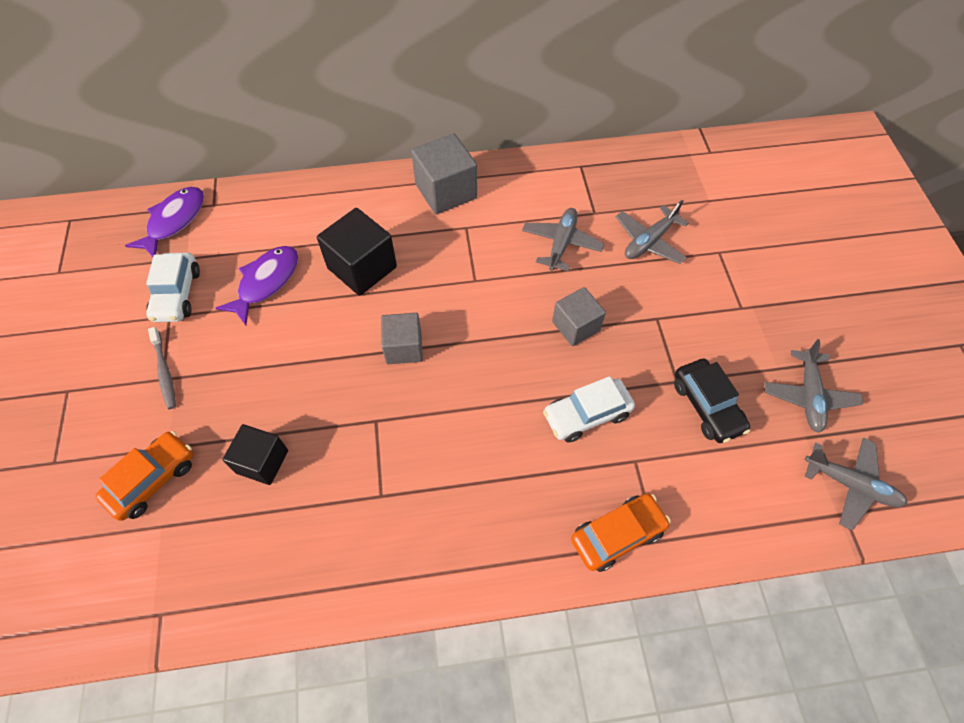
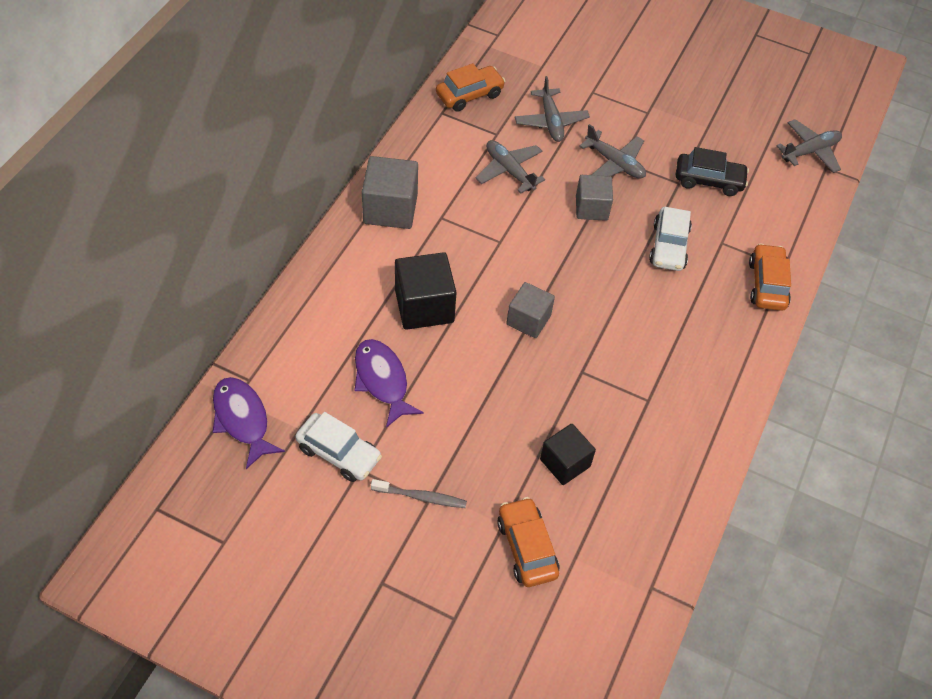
camera: 60 degrees left, 5 degrees down
grey plane [764,339,863,433] -> grey plane moved to [579,124,646,178]
none -> orange car [436,63,505,112]

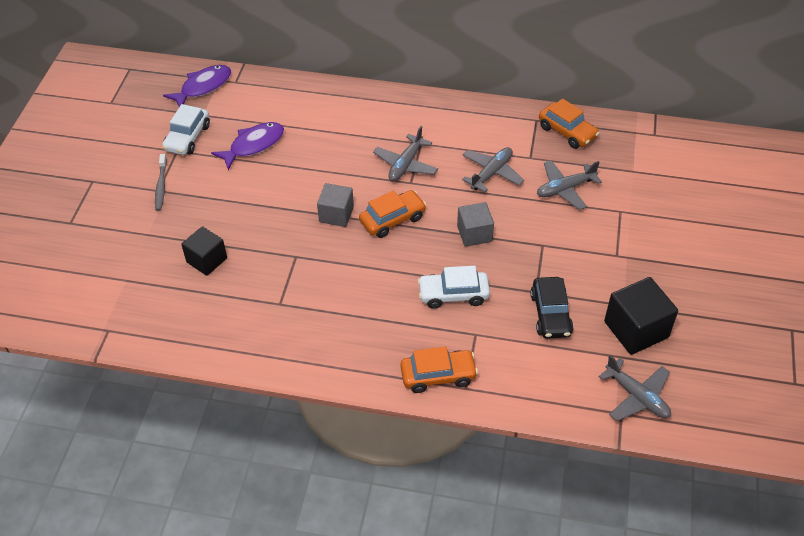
camera: 80 degrees right, 5 degrees down
grey cube [362,156,418,229] -> none
black cube [395,252,456,330] -> black cube moved to [604,277,678,355]
orange car [497,497,559,587] -> orange car moved to [359,190,426,238]
grey plane [579,124,646,178] -> grey plane moved to [373,126,438,181]

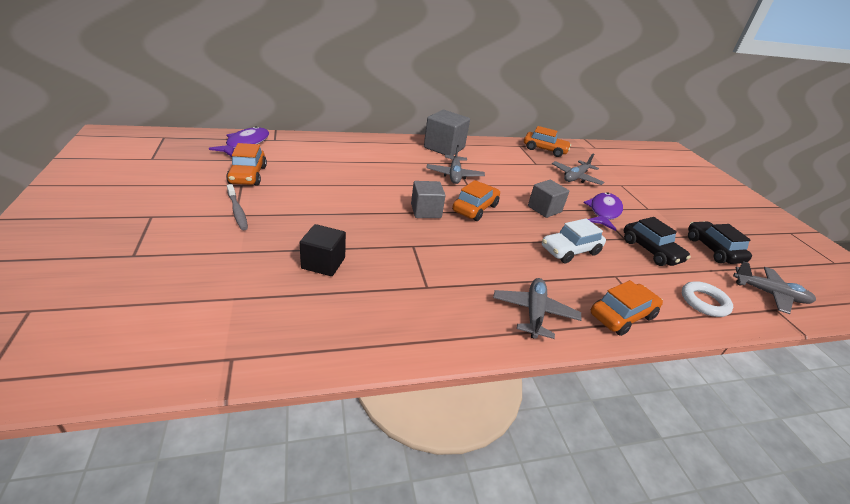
camera: 30 degrees left, 15 degrees down
white car [162,104,210,155] -> orange car [226,143,267,186]
purple fish [211,122,284,170] -> purple fish moved to [583,192,623,231]
grey plane [462,147,524,192] -> grey plane moved to [493,278,582,339]
black cube [604,277,678,355] -> black car [688,221,752,264]
none -> grey cube [424,110,470,156]
none -> white ring [682,281,733,317]

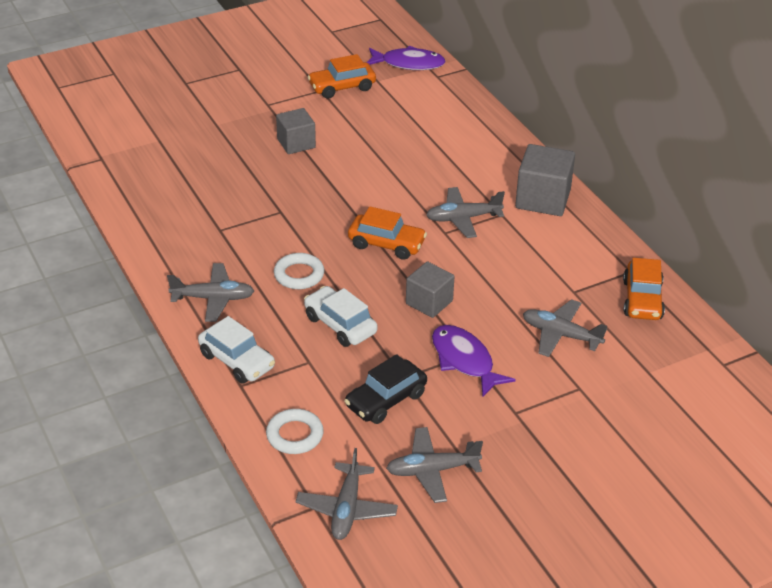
camera: 80 degrees right, 5 degrees up
grey toothbrush [227,184,248,230] -> none
black cube [300,224,346,276] -> none
grey cube [411,181,446,218] -> grey cube moved to [276,108,316,154]
purple fish [583,192,623,231] -> purple fish turned 135 degrees counterclockwise [432,325,516,397]
orange car [591,280,663,336] -> white car [198,316,275,384]
black car [688,221,752,264] -> grey plane [386,427,483,503]
none -> white ring [274,253,324,289]

